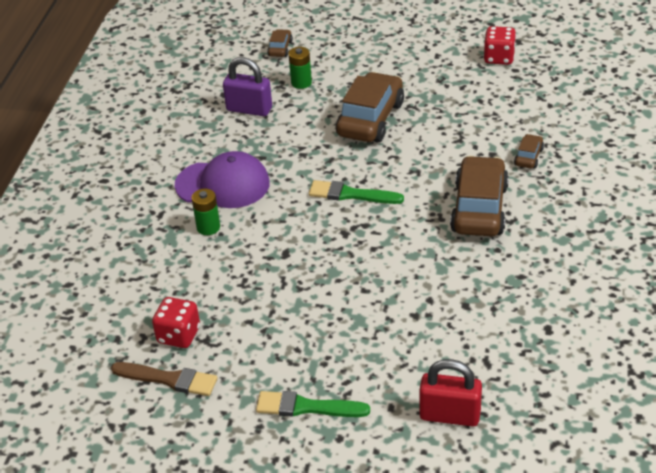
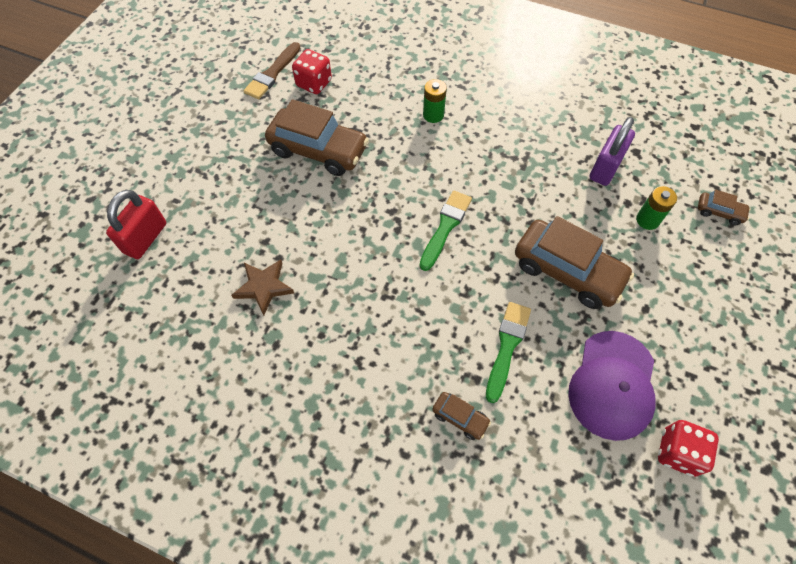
camera: 100 degrees right, 20 degrees up
purple cap [174,151,270,208] -> purple cap moved to [568,331,656,441]
green brush [256,391,370,417] -> green brush moved to [486,302,531,403]
brown car [450,156,509,236] -> brown car moved to [265,99,369,176]
none -> brown star [231,260,294,315]

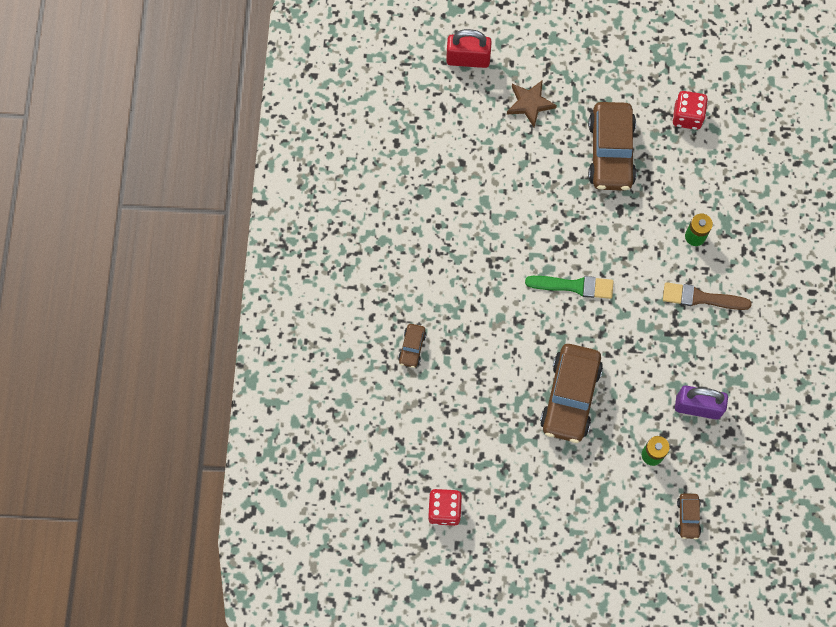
camera: 70 degrees right, 10 degrees up
brown star [231,260,294,315] -> brown star moved to [507,80,557,127]
brown brush [244,42,300,99] -> brown brush moved to [663,282,752,310]
green brush [486,302,531,403] -> none
purple cap [568,331,656,441] -> none

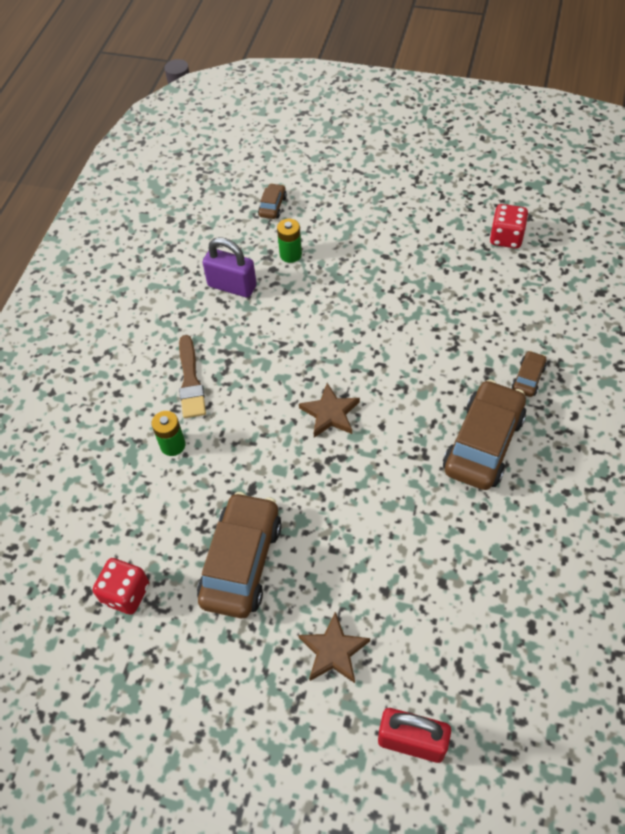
camera: 165 degrees left, 15 degrees down
green brush [525,276,614,299] -> brown star [299,383,360,437]
brown car [540,344,603,443] -> brown car moved to [443,379,526,490]
brown brush [663,282,752,310] -> brown brush turned 60 degrees clockwise [179,335,206,418]

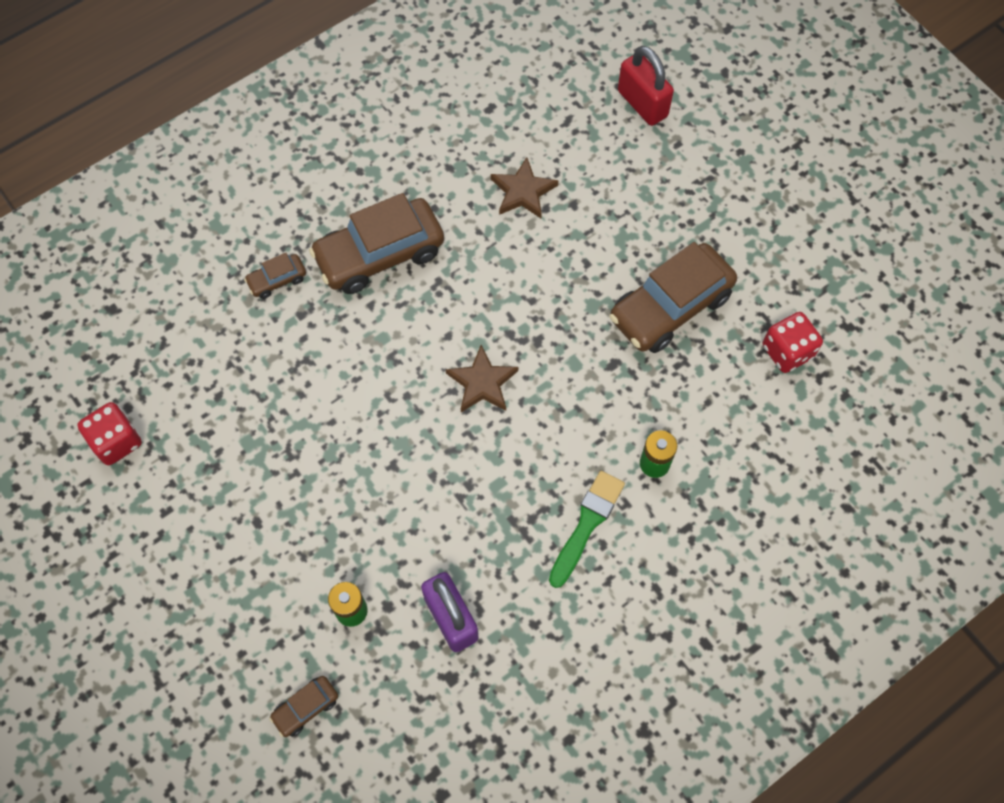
camera: 145 degrees left, 10 degrees up
brown brush [179,335,206,418] -> green brush [549,471,625,588]
brown star [298,612,370,683] -> brown star moved to [491,157,558,218]

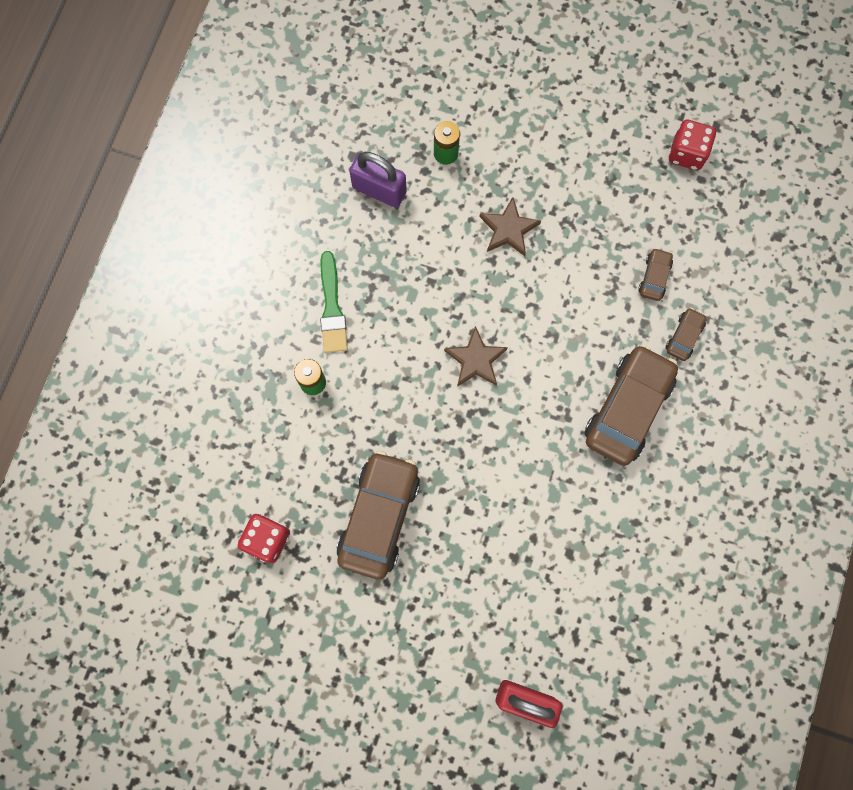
camera: 145 degrees right, 10 degrees up
brown car [269,676,338,737] -> brown car moved to [638,248,673,301]
brown star [491,157,558,218] -> brown star moved to [480,197,541,256]

